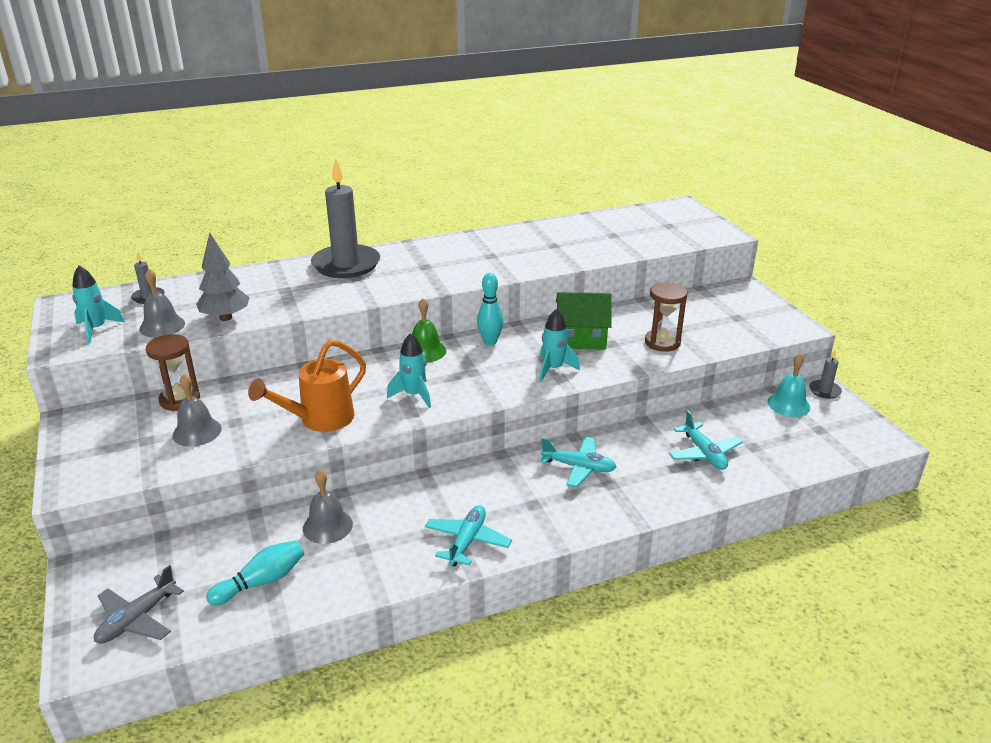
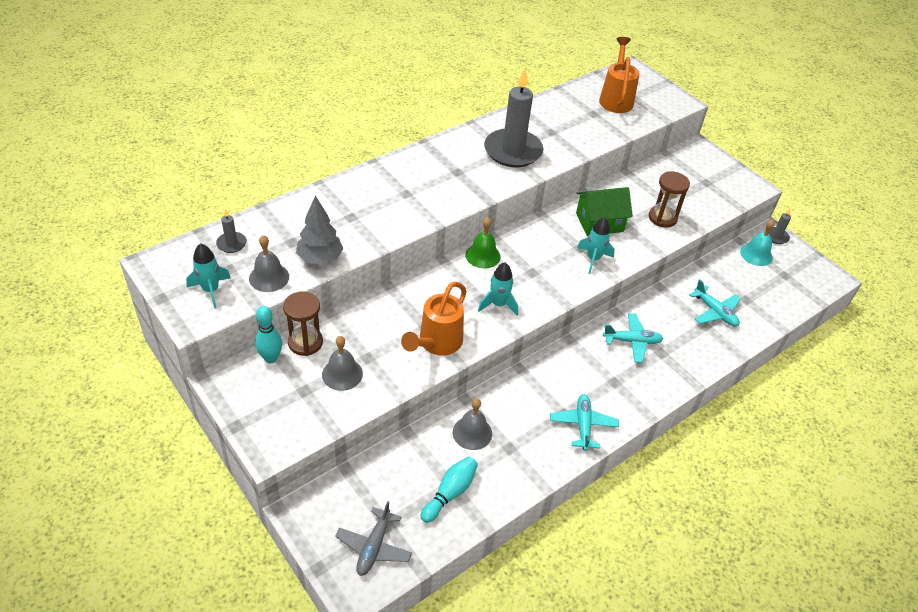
camera: 20 degrees left, 15 degrees up
grey candle [311,158,380,278] -> grey candle moved to [484,69,543,167]
turquoise bowling pin [477,273,503,345] -> turquoise bowling pin moved to [255,306,282,363]
none -> orange watering can [599,37,640,113]

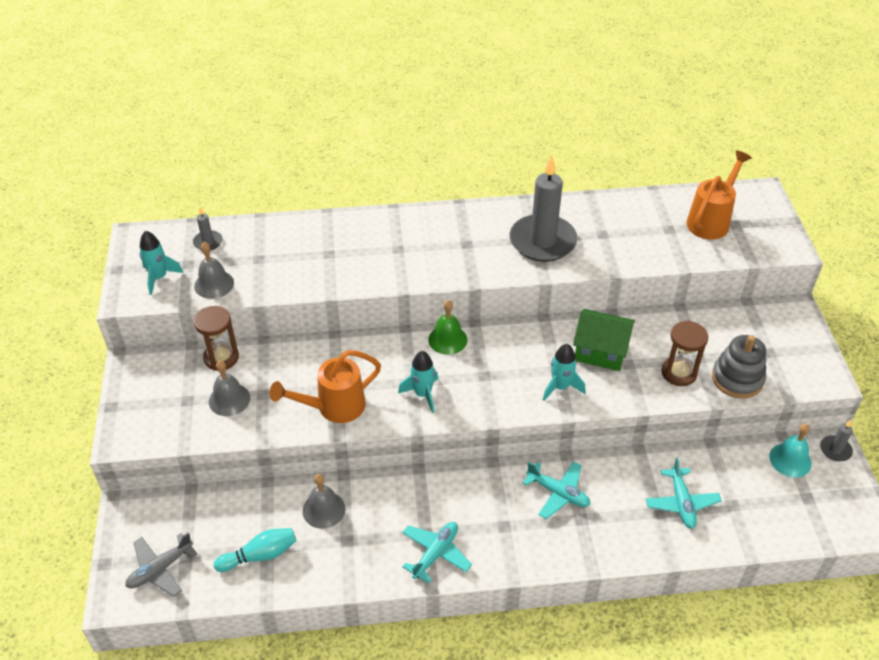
camera: 35 degrees right, 0 degrees up
turquoise bowling pin [255,306,282,363] -> none
grey tree [296,196,343,265] -> none
none -> grey stacking toy [712,335,766,399]

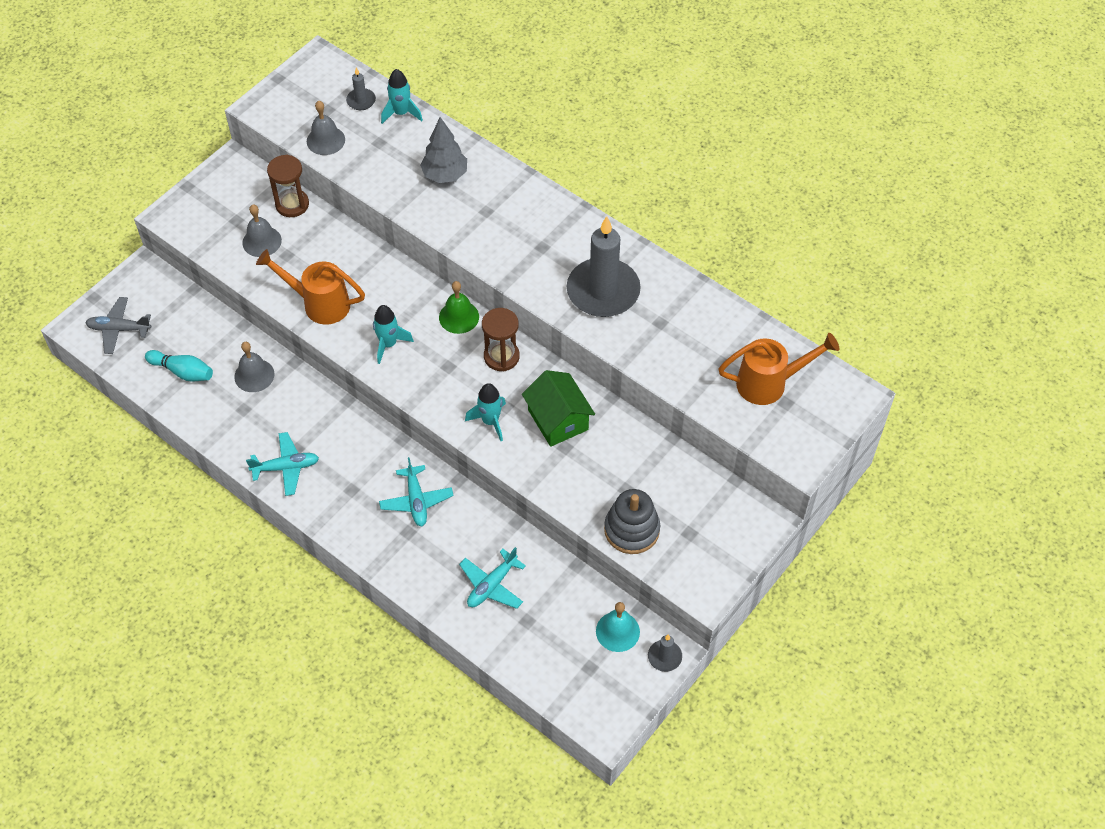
camera: 45 degrees right, 10 degrees up
turquoise rocket [139,231,183,295] -> turquoise rocket moved to [381,69,423,124]
brown hourglass [662,321,708,386] -> brown hourglass moved to [482,308,520,371]
none -> grey tree [420,117,467,183]

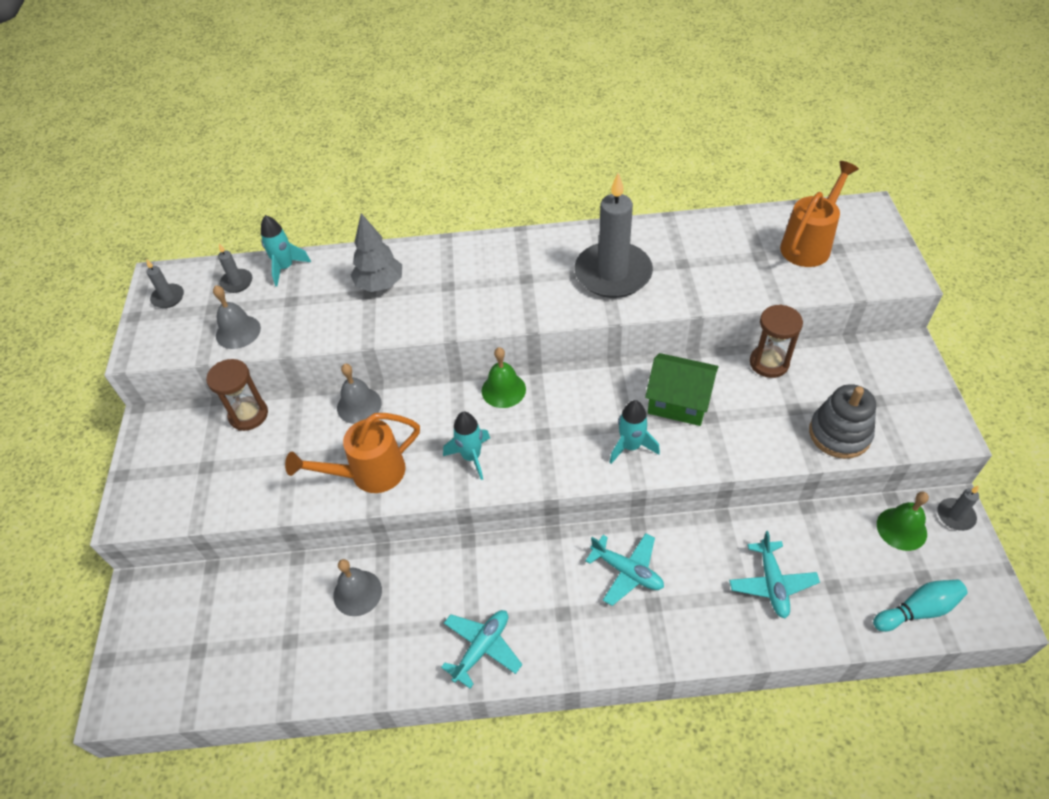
camera: 40 degrees left, 5 degrees down
grey plane [85,297,151,354] -> none
turquoise bowling pin [145,350,213,382] -> turquoise bowling pin moved to [873,579,968,632]
grey bell [242,204,282,257] -> grey bell moved to [337,364,382,424]
brown hourglass [482,308,520,371] -> brown hourglass moved to [750,304,803,378]
turquoise bell [596,602,640,652] -> green bell [877,492,929,551]
none -> grey candle [146,259,184,308]

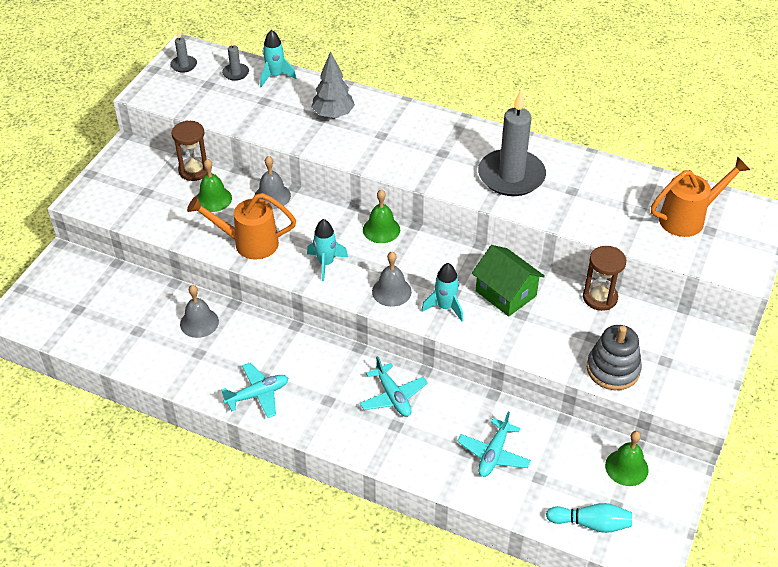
camera: 25 degrees right, 5 degrees down
grey bell [213,285,261,349] -> grey bell moved to [372,252,412,307]
grey candle [937,485,979,531] -> none
none -> green bell [197,159,232,212]

